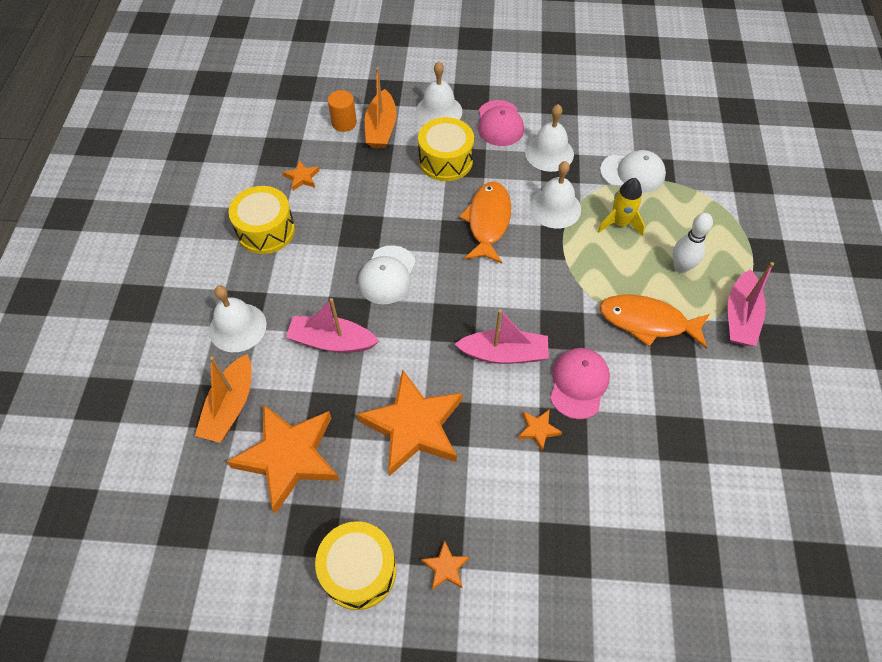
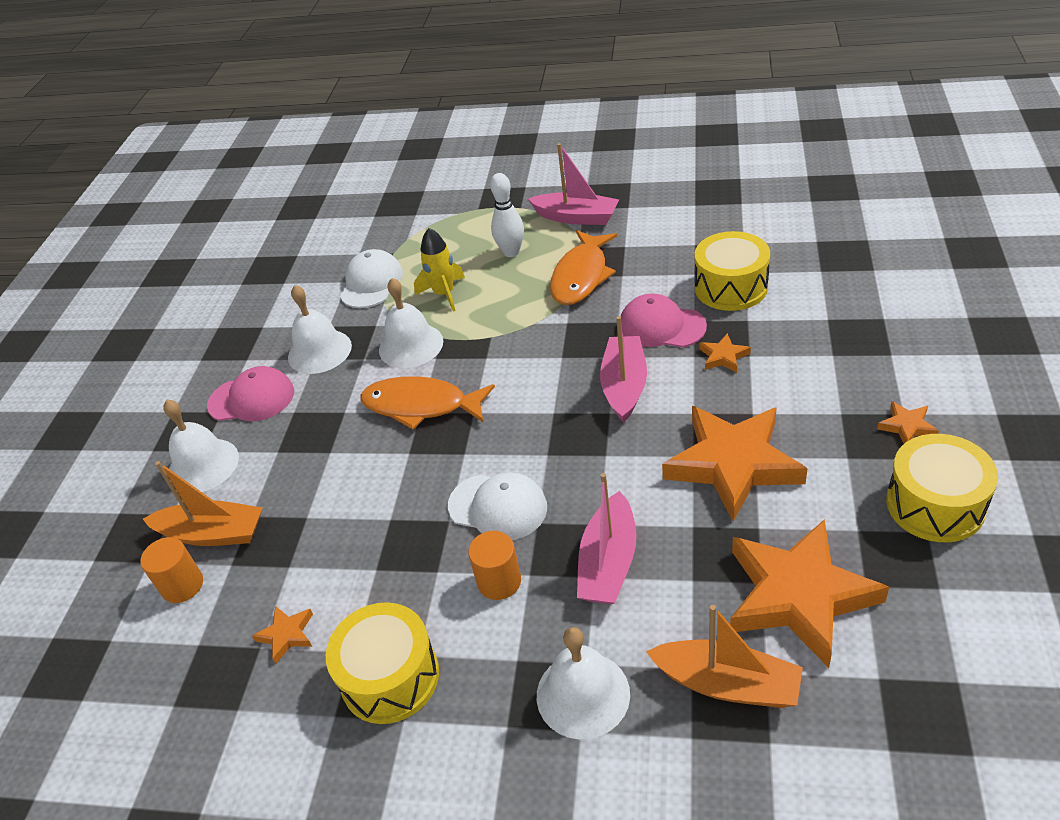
camera: 80 degrees left, 15 degrees down
yellow drum [418,117,474,181] -> yellow drum moved to [695,231,770,311]
none -> orange cylinder [468,531,521,600]

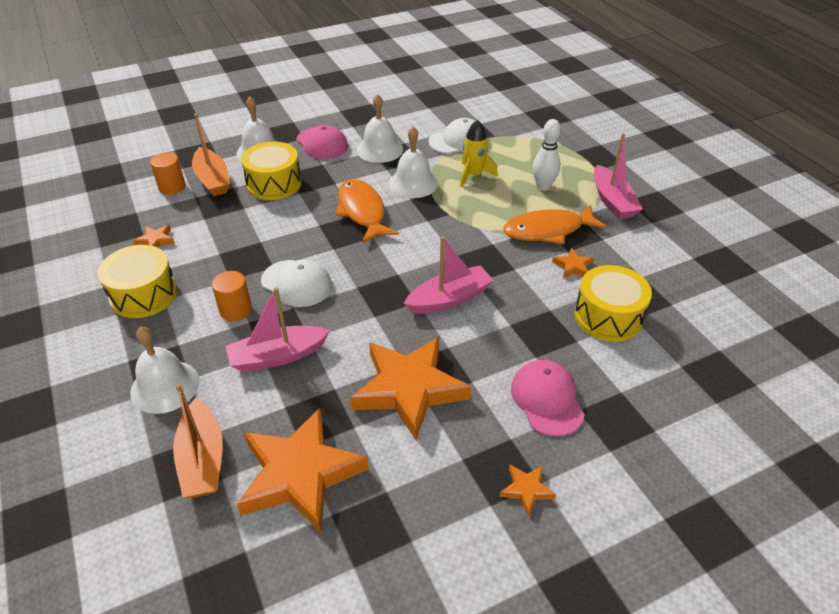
camera: 50 degrees right, 0 degrees up
white cap [448,472,547,540] -> white cap turned 45 degrees counterclockwise [261,260,332,307]
pink cap [620,294,707,347] -> pink cap moved to [511,360,585,436]
orange star [700,333,751,373] -> orange star moved to [552,248,594,278]
yellow drum [886,434,998,542] -> yellow drum moved to [241,142,302,200]

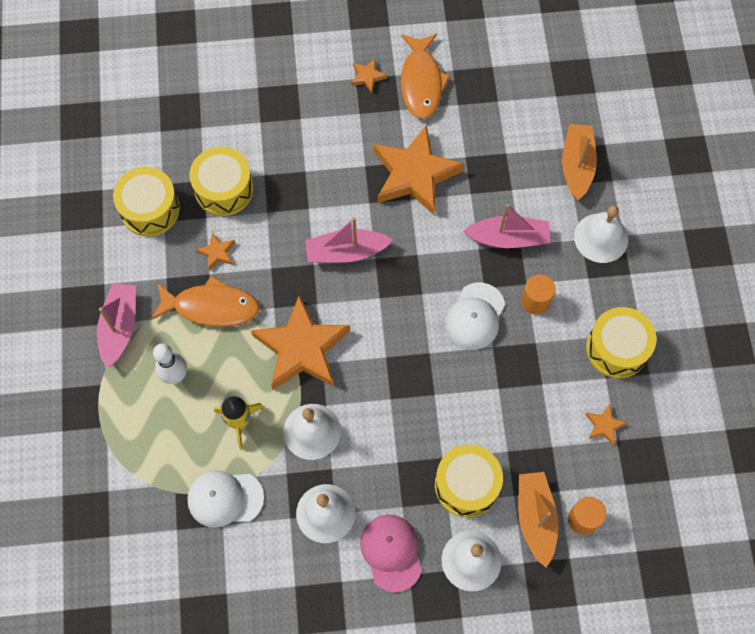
camera: 160 degrees left, 25 degrees up
orange star [237,408,369,533] -> orange star moved to [251,295,350,390]
white cap [261,260,332,307] -> white cap turned 120 degrees counterclockwise [445,283,505,350]
orange fish [335,179,399,244] -> orange fish moved to [401,34,451,119]
pink cap [511,360,585,436] -> none
none -> yellow drum [113,167,180,237]

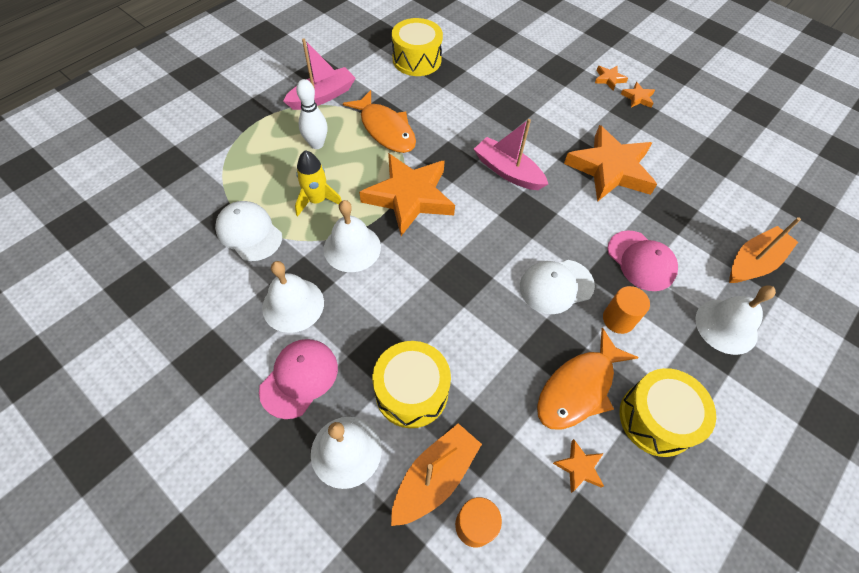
camera: 45 degrees right, 10 degrees down
yellow drum [189,147,254,216] -> none
orange star [196,233,235,271] -> orange star moved to [595,66,628,90]
orange fish [401,34,451,119] -> orange fish moved to [537,327,639,430]
pink boat [463,204,550,248] -> pink cap [607,231,678,291]

